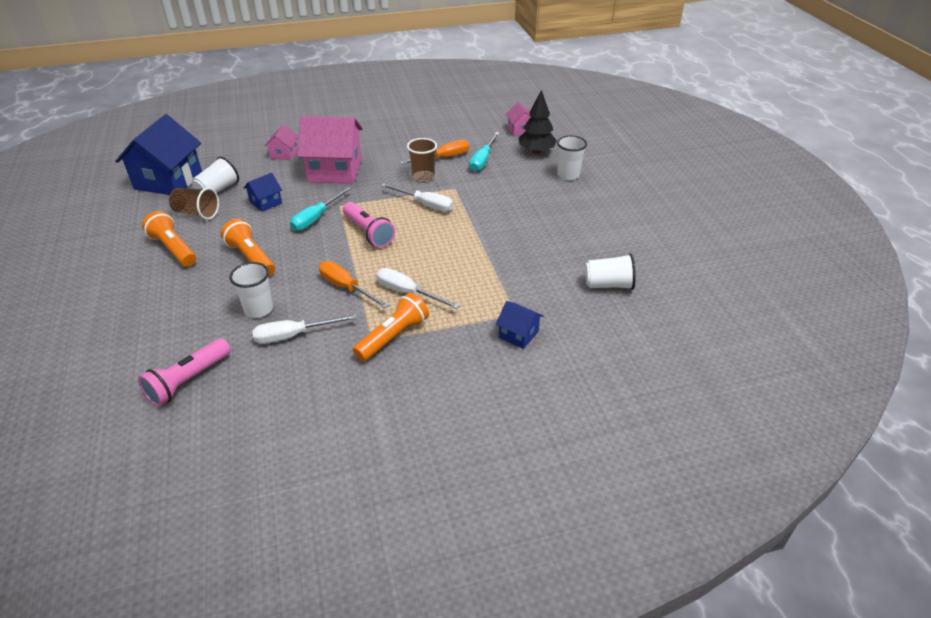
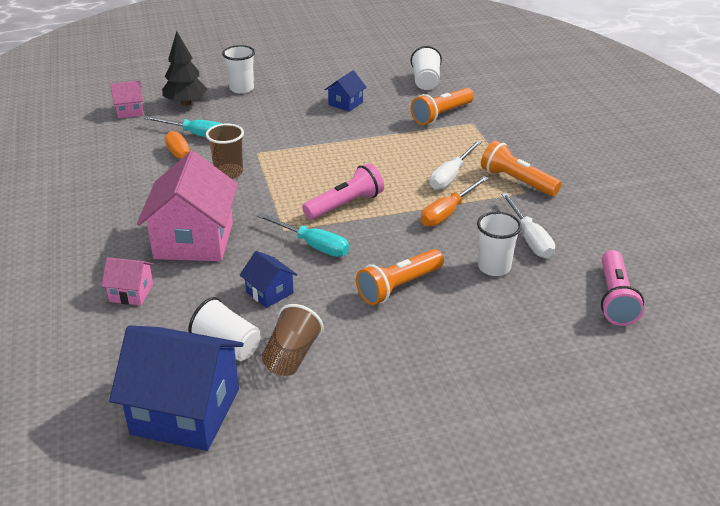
camera: 90 degrees left, 5 degrees down
pink flashlight [138,338,231,407] -> pink flashlight turned 60 degrees clockwise [601,250,644,326]
orange flashlight [142,211,196,267] -> orange flashlight moved to [411,88,474,125]
white screwdriver [381,183,454,212] -> none
blue house [496,301,544,349] -> blue house moved to [325,70,367,112]

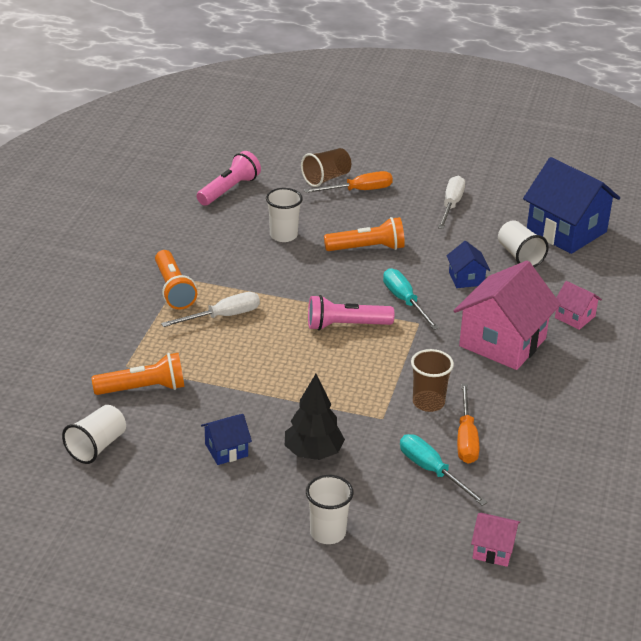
camera: 150 degrees left, 0 degrees up
black tree [162,31,208,106] -> black tree moved to [285,374,345,460]
brown cup [261,304,324,376] -> brown cup moved to [301,148,351,187]
orange screwdriver [421,176,489,227] -> orange screwdriver moved to [304,171,393,193]
white screwdriver [501,193,555,258] -> white screwdriver moved to [438,176,465,229]

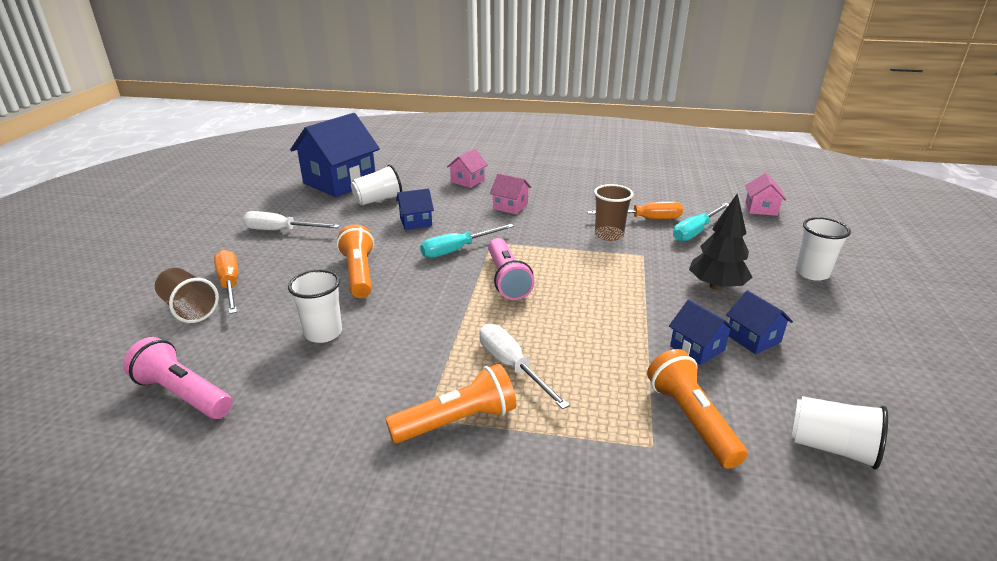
camera: 95 degrees left, 5 degrees down
pink house [453,261,561,370] -> pink house [490,173,531,214], size x0.47
none -> blue house [669,300,735,365]

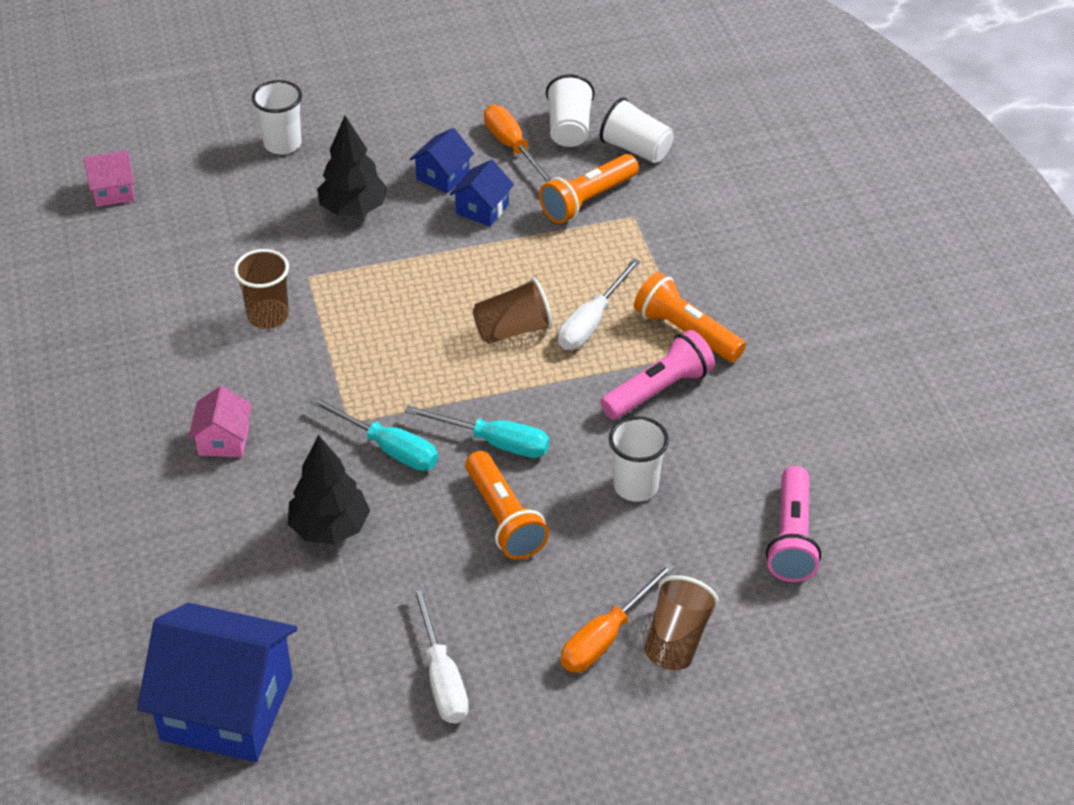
camera: 115 degrees left, 15 degrees up
orange flashlight [337,225,374,298] -> orange flashlight turned 75 degrees counterclockwise [465,451,549,560]
white cup [351,164,402,206] -> white cup moved to [600,97,674,163]
blue house [396,188,434,230] -> black tree [288,435,370,544]
pink house [447,149,488,188] -> none
pink flashlight [488,238,535,300] -> pink flashlight moved to [600,330,715,420]
orange screwdriver [587,201,683,219] -> orange screwdriver moved to [484,105,552,183]
turquoise screwdriver [673,203,729,242] -> turquoise screwdriver moved to [405,405,550,458]
none -> brown cup [473,278,553,344]

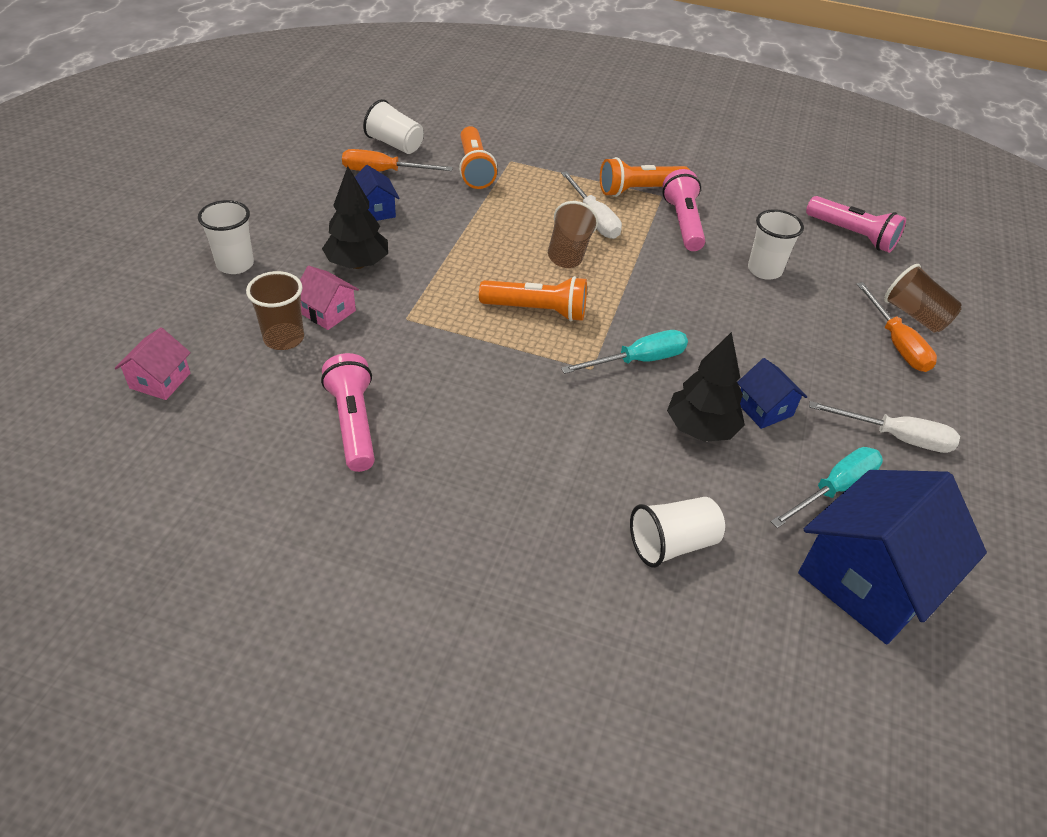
camera: 60 degrees left, 0 degrees up
pink house [188,386,252,457] -> pink house moved to [300,266,359,330]
brown cup [234,249,289,329] -> brown cup moved to [246,271,304,350]
turquoise screwdriver [405,405,550,458] -> turquoise screwdriver moved to [770,447,883,528]
blue house [450,160,514,226] -> blue house moved to [737,358,807,429]
orange flashlight [465,451,549,560] -> orange flashlight moved to [479,276,587,321]
white cup [600,97,674,163] -> white cup moved to [630,497,725,568]
none -> pink flashlight [321,353,375,472]

